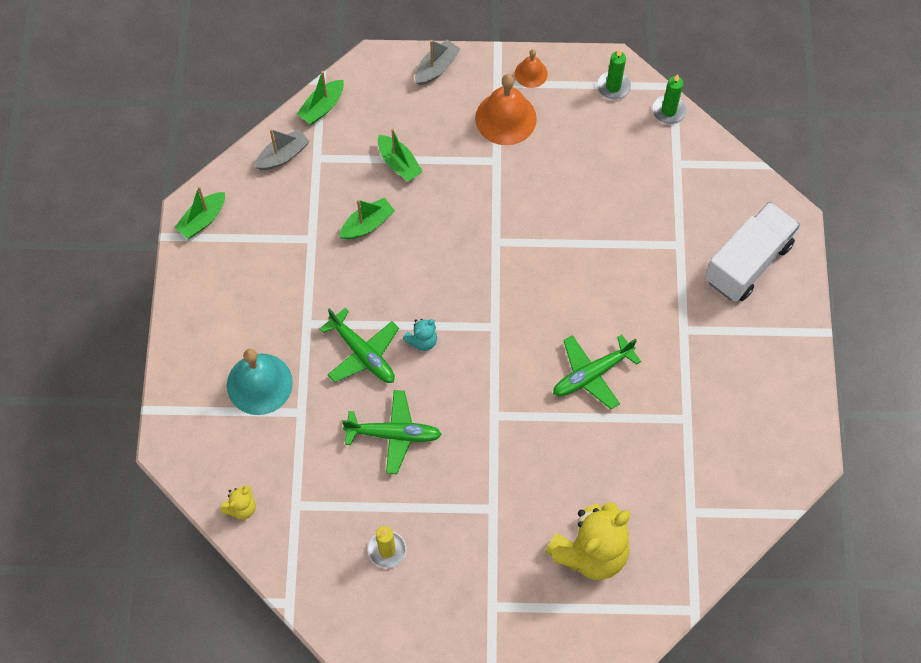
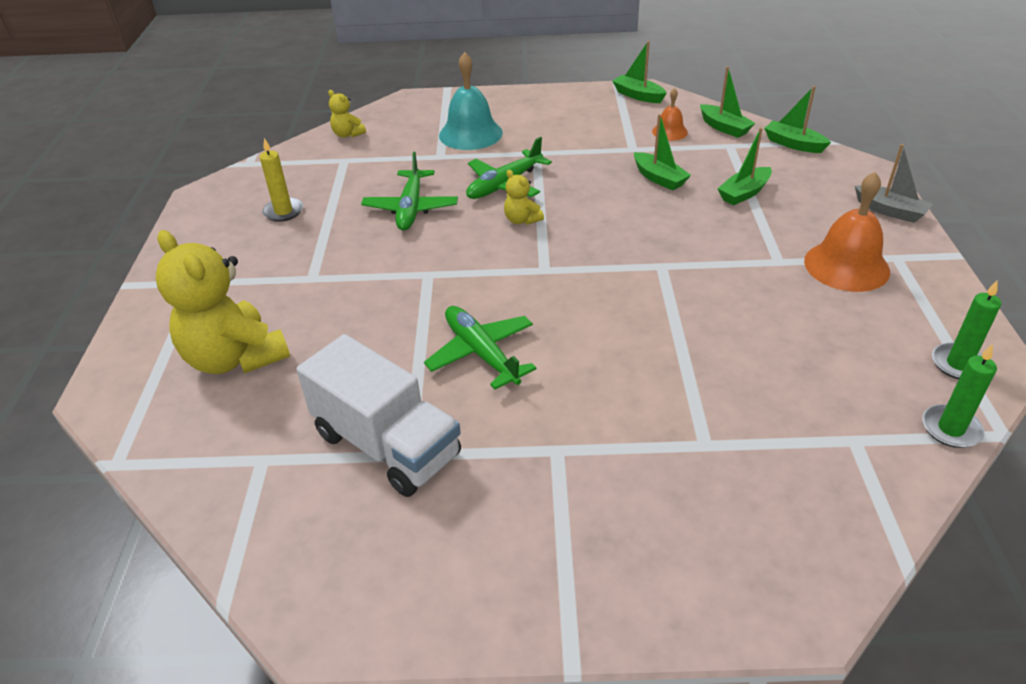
camera: 90 degrees right, 25 degrees down
grey boat [255,129,310,170] -> green boat [700,66,755,138]
turquoise teddy bear [403,319,437,351] -> yellow teddy bear [504,170,544,225]
orange bell [515,49,548,88] -> orange bell moved to [652,88,688,141]
white truck [705,202,800,302] -> white truck moved to [296,334,461,497]

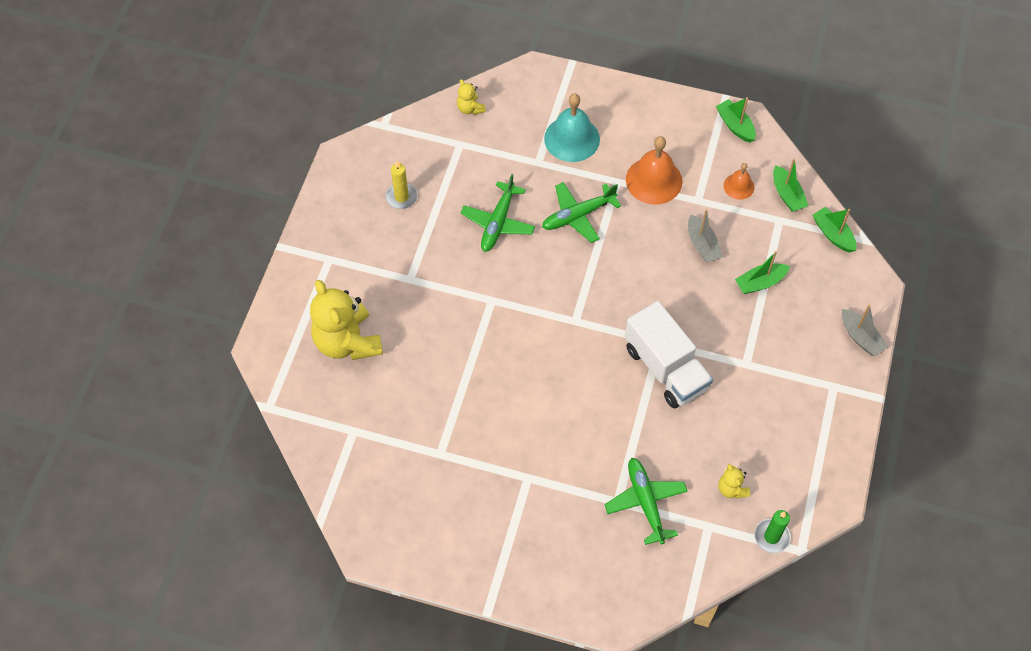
camera: 15 degrees right, 20 degrees up
white truck [296,334,461,497] -> white truck moved to [625,301,713,408]
green plane [424,306,537,390] -> green plane moved to [604,458,688,545]
yellow teddy bear [504,170,544,225] -> yellow teddy bear moved to [718,464,750,498]
green boat [634,114,691,191] -> grey boat [688,209,723,263]
orange bell [804,172,890,292] -> orange bell moved to [626,136,682,205]
green candle [932,280,1001,379] -> none

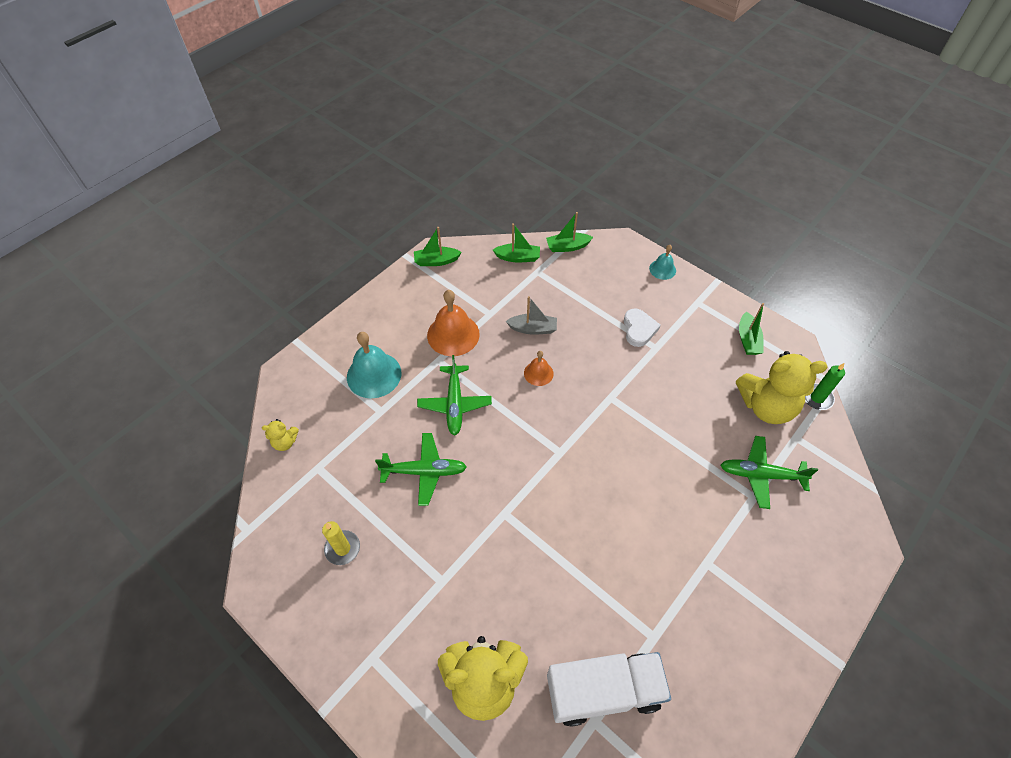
camera: 65 degrees left, 5 degrees down
green plane [461,174,535,252] -> green plane turned 45 degrees counterclockwise [375,433,467,506]
white truck [625,301,713,408] -> white truck moved to [547,652,671,727]
yellow teddy bear [718,464,750,498] -> yellow teddy bear [736,351,828,424], size x2.23
orange bell [723,163,754,200] -> orange bell moved to [524,351,554,386]
green boat [735,251,790,294] -> green boat moved to [739,303,764,355]
grey boat [842,305,888,356] -> turquoise bell [649,245,676,280]
none -> white heart [624,308,661,347]

